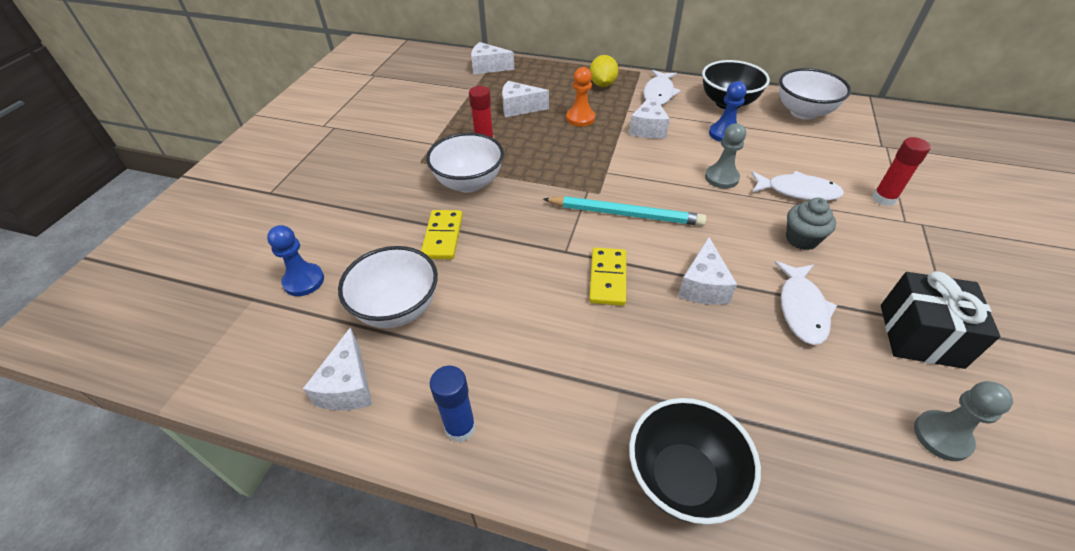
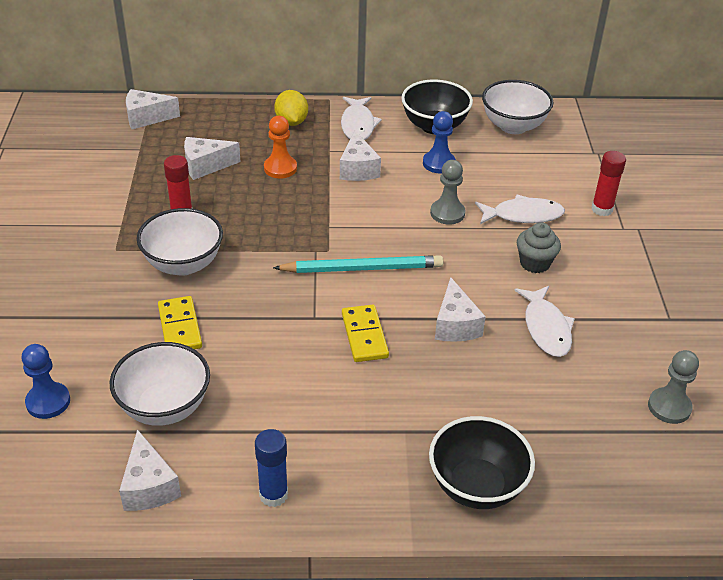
camera: 20 degrees left, 5 degrees down
black gift [881,271,1001,369] -> none

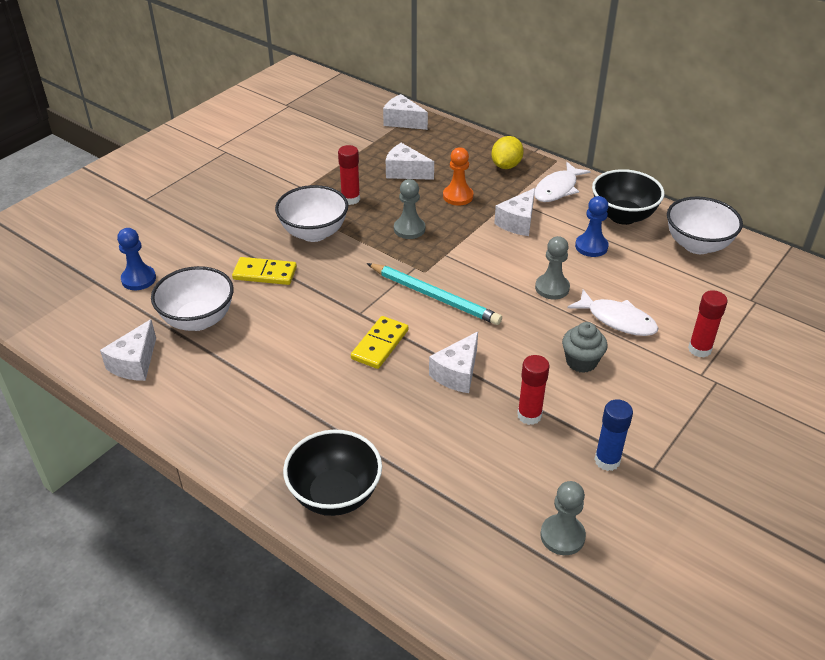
camera: 40 degrees right, 0 degrees up
yellow domino [158,296,202,349] -> yellow domino turned 75 degrees clockwise [232,257,297,285]
blue glue stick [255,429,288,507] -> blue glue stick moved to [594,399,633,471]
white fish [514,286,575,357] -> red glue stick [517,355,550,425]
none -> grey pawn [394,179,425,239]

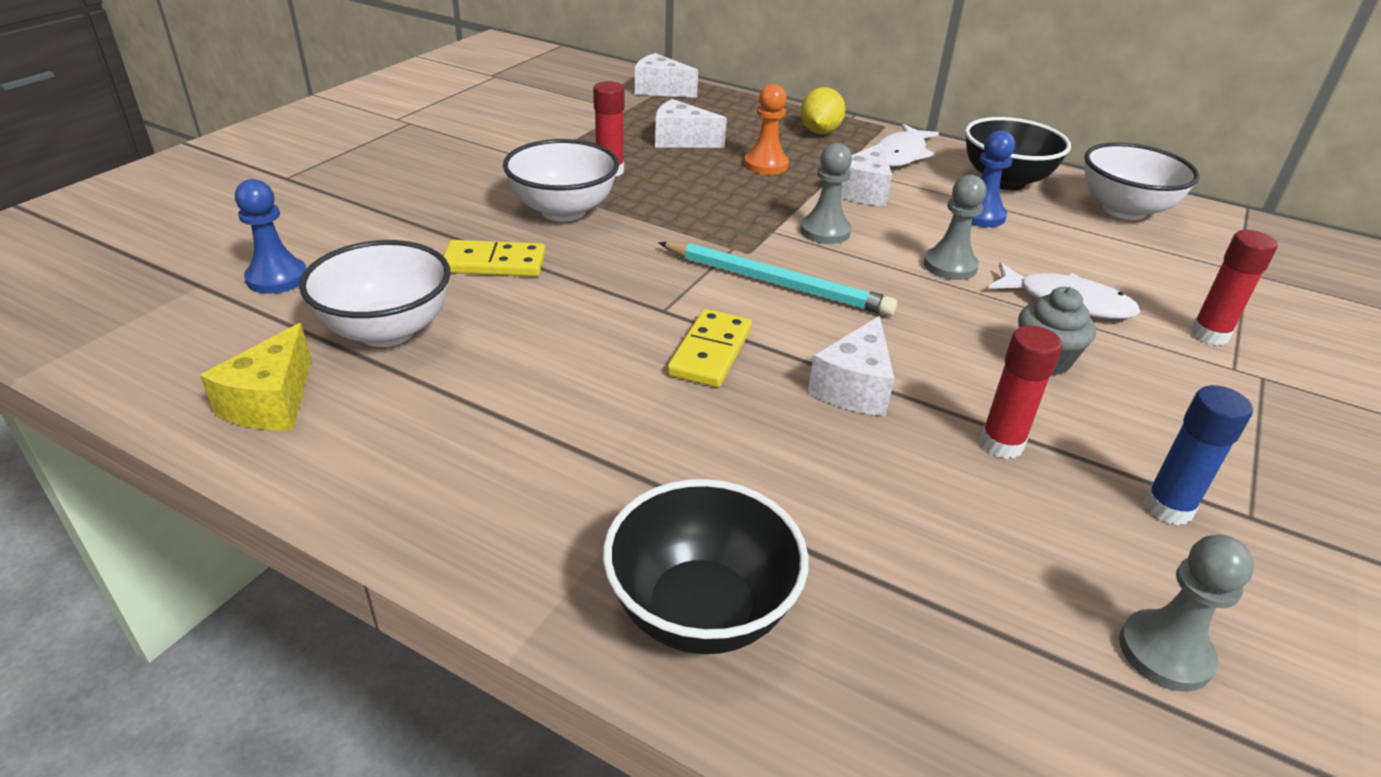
camera: 10 degrees left, 5 degrees down
white cheese [100,319,156,381] -> yellow cheese [200,323,312,430]
grey pawn [394,179,425,239] -> grey pawn moved to [800,143,852,244]

